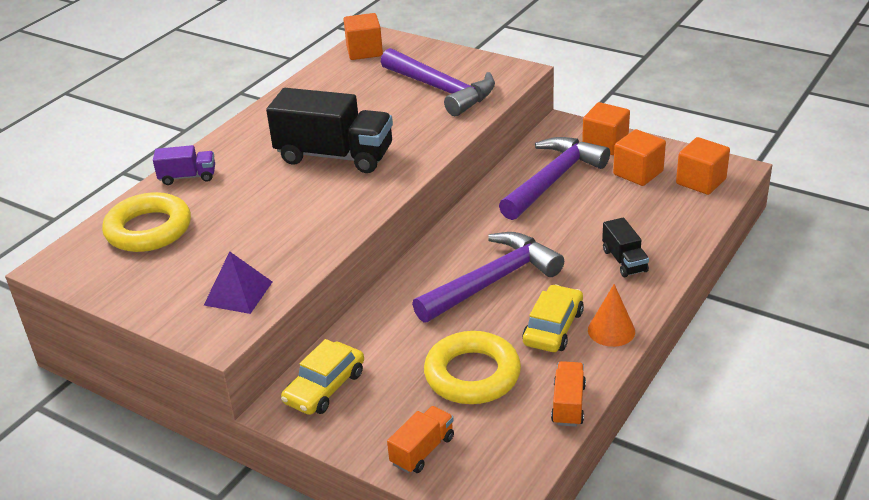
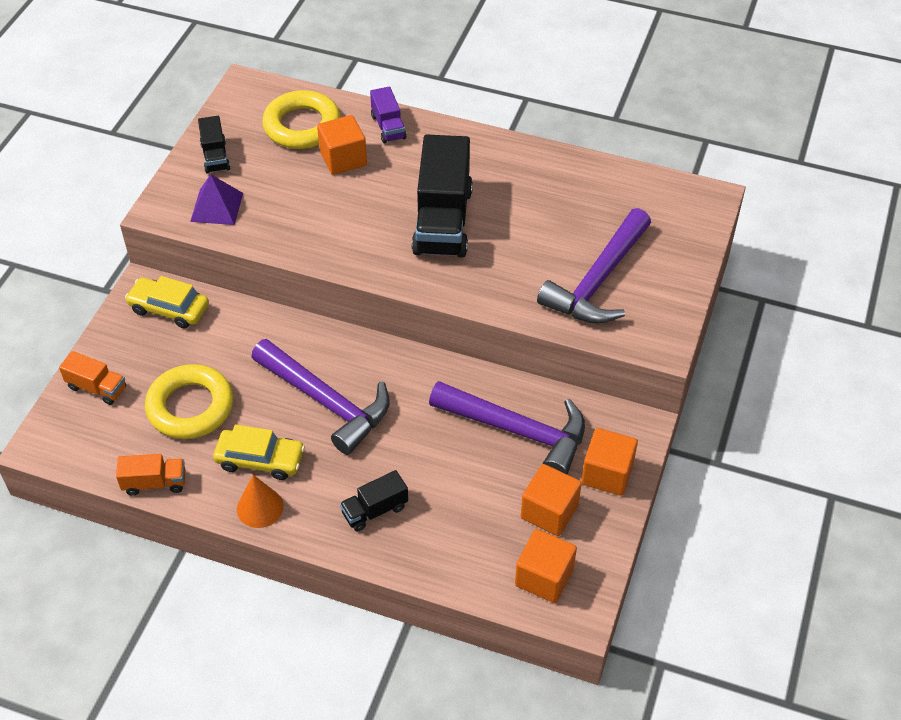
camera: 75 degrees right, 15 degrees up
orange cube [343,13,383,60] -> orange cube moved to [317,115,367,175]
none -> black truck [198,116,230,174]

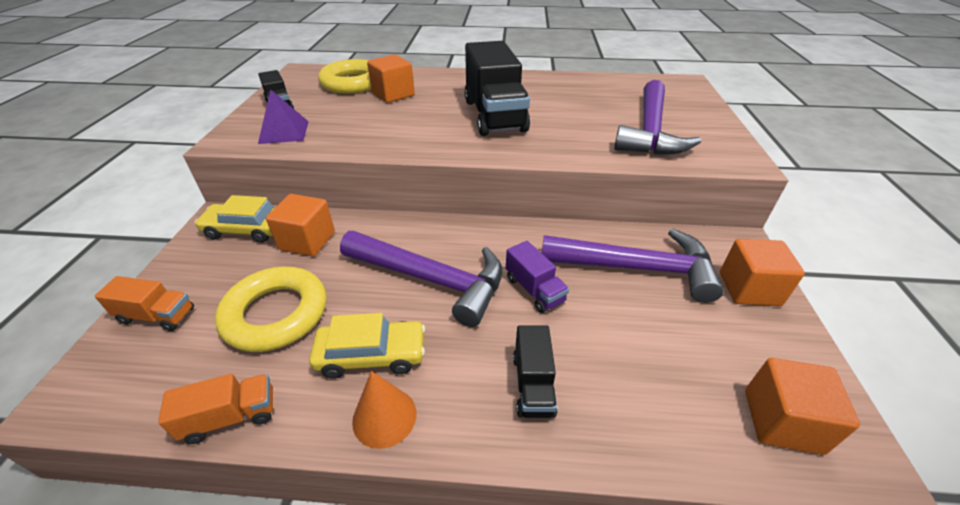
camera: 15 degrees left, 10 degrees down
black truck [340,470,408,532] -> black truck turned 45 degrees counterclockwise [513,325,558,418]
purple truck [370,86,406,143] -> purple truck moved to [506,241,569,313]
orange cube [521,464,582,536] -> orange cube moved to [266,194,335,256]

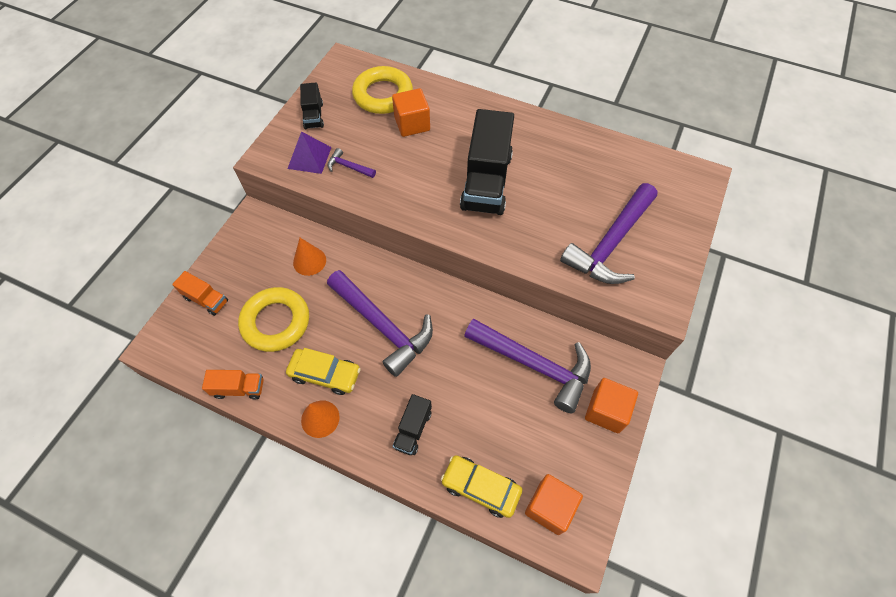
camera: 20 degrees right, 20 degrees up
yellow car [195,195,274,243] -> yellow car moved to [441,455,522,518]
orange cube [266,194,335,256] -> orange cone [293,238,326,276]
purple truck [506,241,569,313] -> none
none -> purple hammer [328,148,376,178]

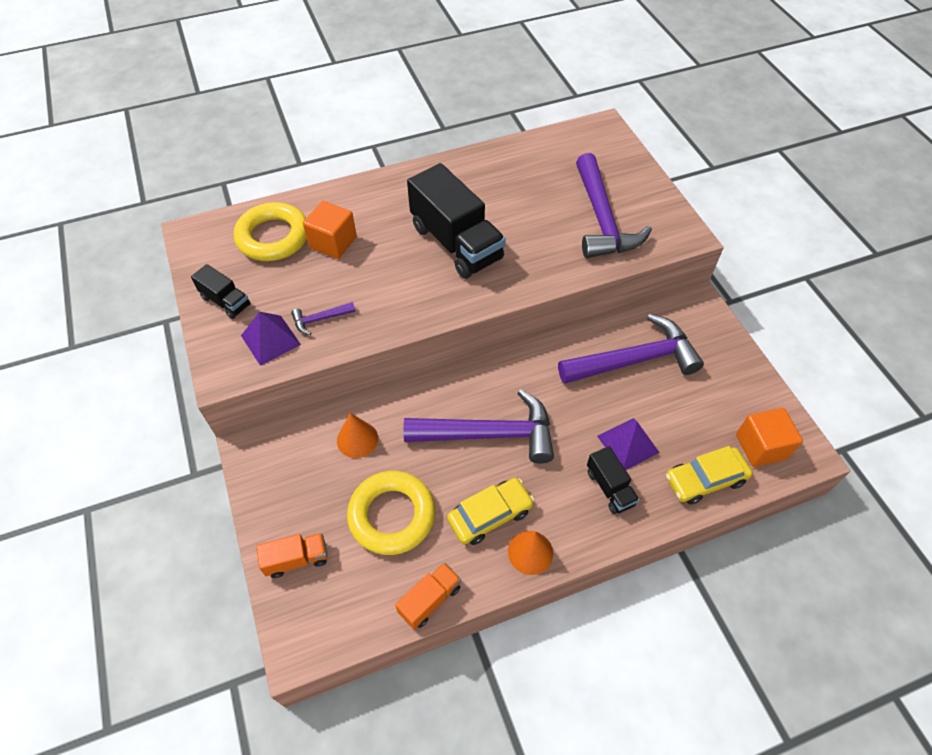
camera: 45 degrees left, 5 degrees down
orange cube [585,378,638,433] -> none
none -> purple pyramid [597,418,660,470]

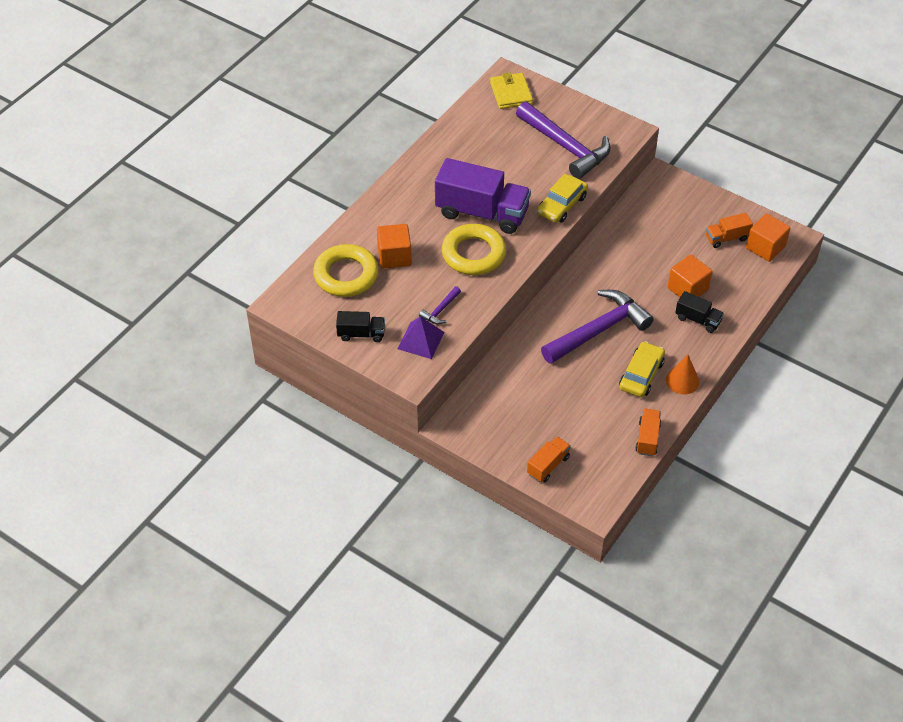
camera: 35 degrees left, 5 degrees down
orange cone [337,413,378,458] -> none
yellow ring [347,471,435,555] -> yellow ring moved to [442,224,506,275]
black truck [407,163,506,279] -> purple truck [435,158,531,234]
purple hammer [558,314,704,384] -> none
purple pyramid [597,418,660,470] -> orange cube [668,254,712,297]
yellow car [666,446,753,504] -> yellow car moved to [537,174,588,223]
none -> yellow wallet [490,72,533,109]
none -> orange truck [706,213,753,248]

